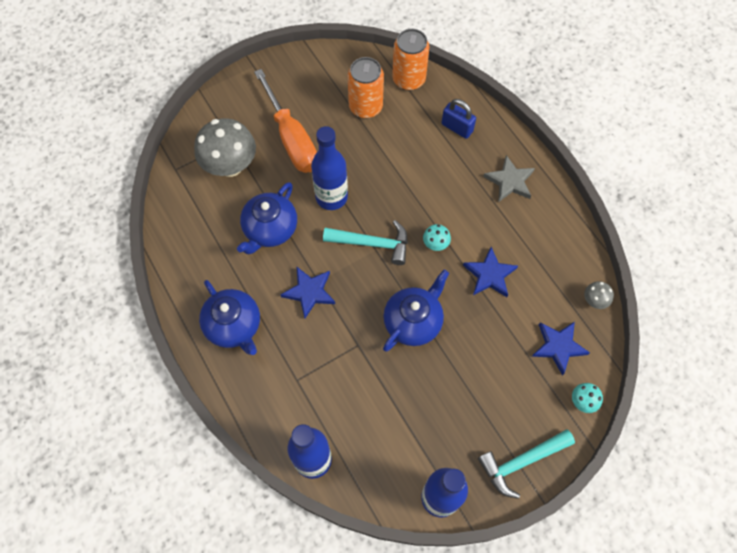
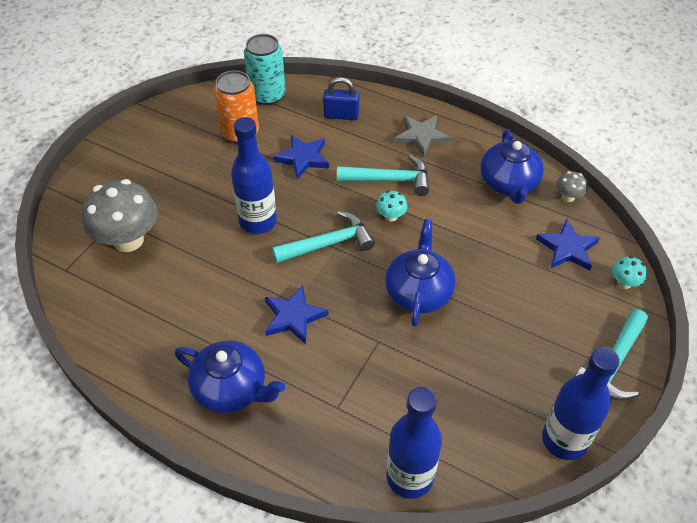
camera: 30 degrees left, 15 degrees down
blue teapot [237,182,297,254] -> blue teapot moved to [481,129,544,204]
orange screwdriver [254,69,317,173] -> none
orange can [392,29,430,91] -> turquoise can [244,34,286,105]
blue star [463,247,518,297] -> blue star moved to [273,135,329,179]
none -> turquoise hammer [337,154,429,196]

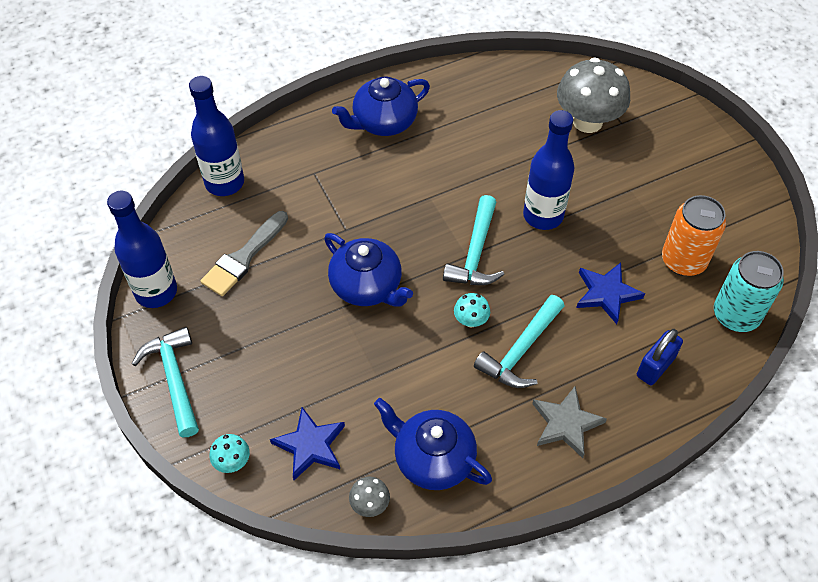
camera: 125 degrees right, 5 degrees up
blue star [265,285,329,344] -> none
none -> grey brush [201,211,288,296]

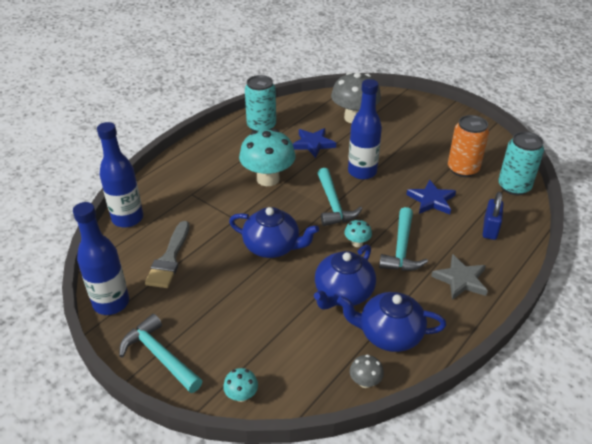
camera: 25 degrees left, 15 degrees down
blue star [270,407,345,480] -> blue star moved to [293,128,336,158]
blue teapot [332,77,430,136] -> blue teapot moved to [314,245,376,309]
none -> turquoise mushroom [239,129,296,186]
none -> turquoise can [245,75,276,131]

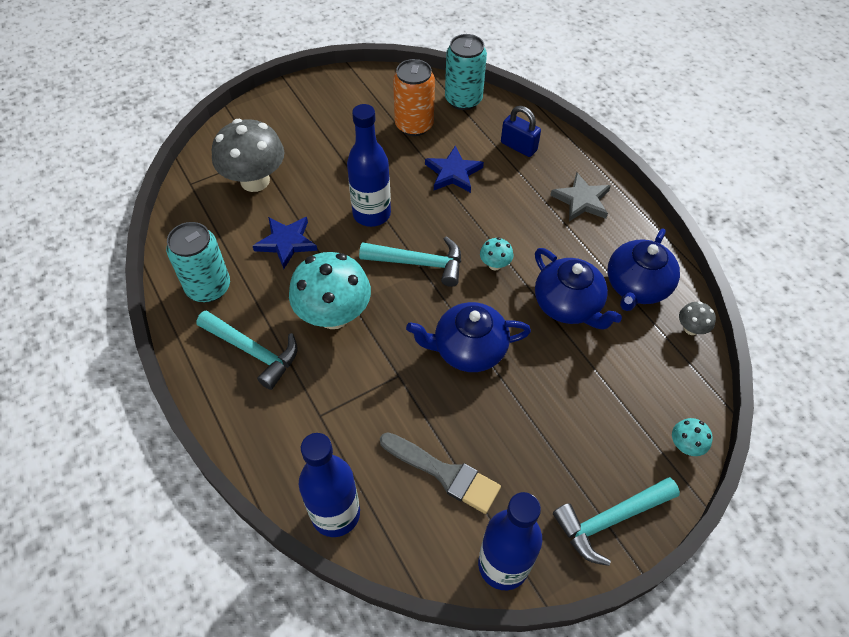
camera: 70 degrees left, 15 degrees up
blue teapot [229,207,319,258] -> blue teapot turned 135 degrees counterclockwise [406,302,531,372]
turquoise hammer [379,207,428,271] -> turquoise hammer moved to [196,310,297,390]

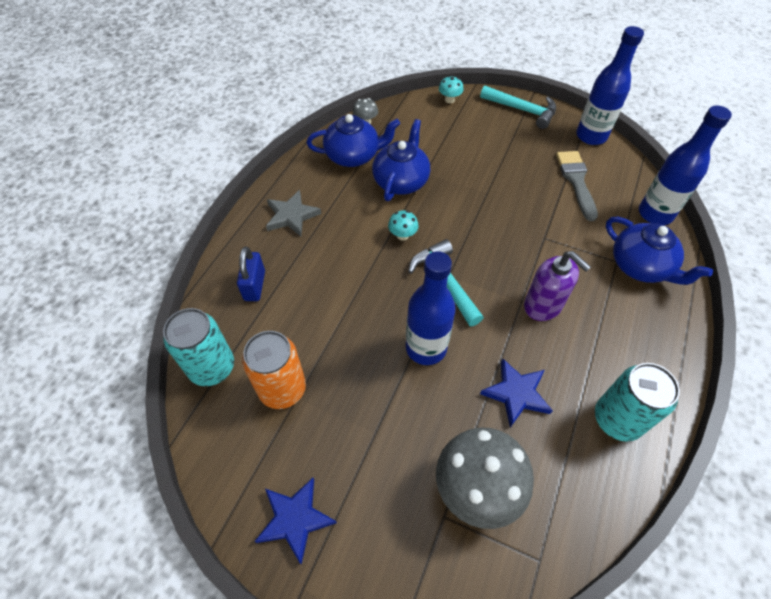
camera: 125 degrees left, 0 degrees up
turquoise hammer [196,310,297,390] -> none
turquoise mushroom [289,252,371,329] -> purple soap dispenser [524,251,591,321]
blue teapot [406,302,531,372] -> blue teapot moved to [606,217,713,285]
blue star [425,145,484,193] -> blue star moved to [255,478,337,564]

